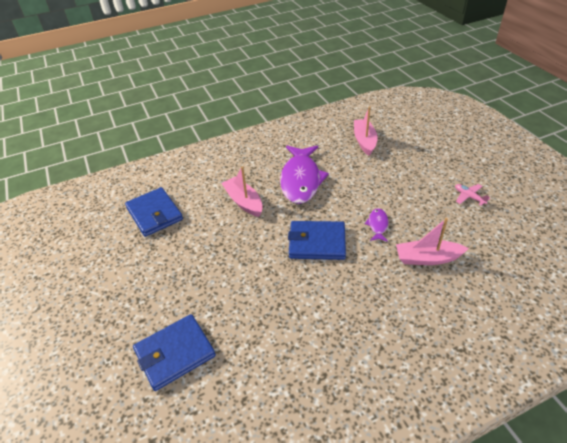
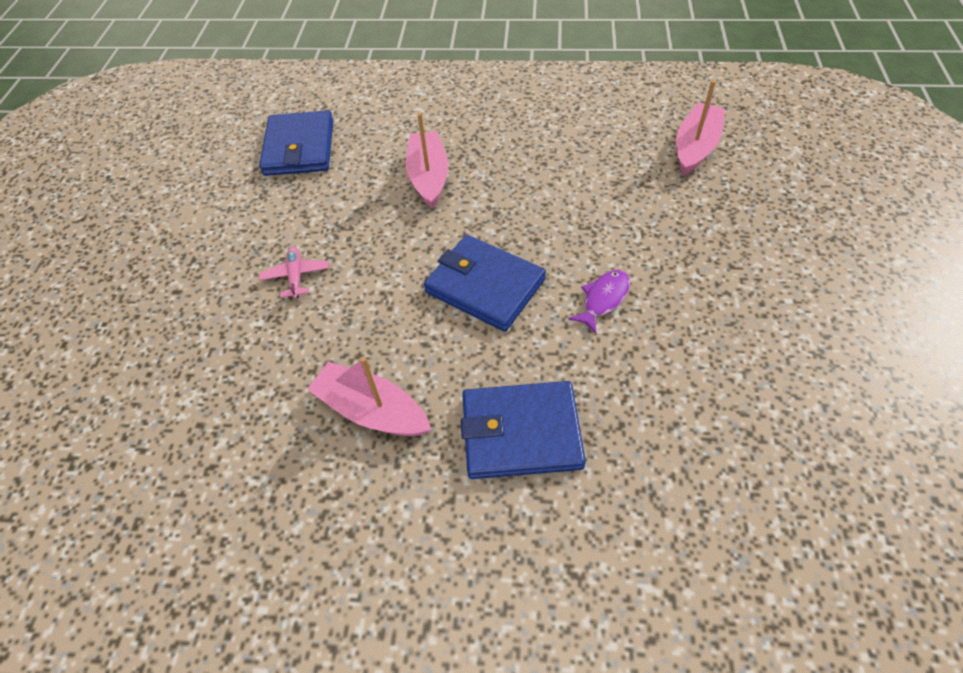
camera: 30 degrees right, 10 degrees up
blue wallet [133,314,216,391] -> blue wallet moved to [461,381,586,479]
purple fish [280,145,329,204] -> none
pink boat [396,218,469,265] -> pink boat moved to [307,357,431,436]
pink plane [455,184,490,206] -> pink plane moved to [259,247,329,299]

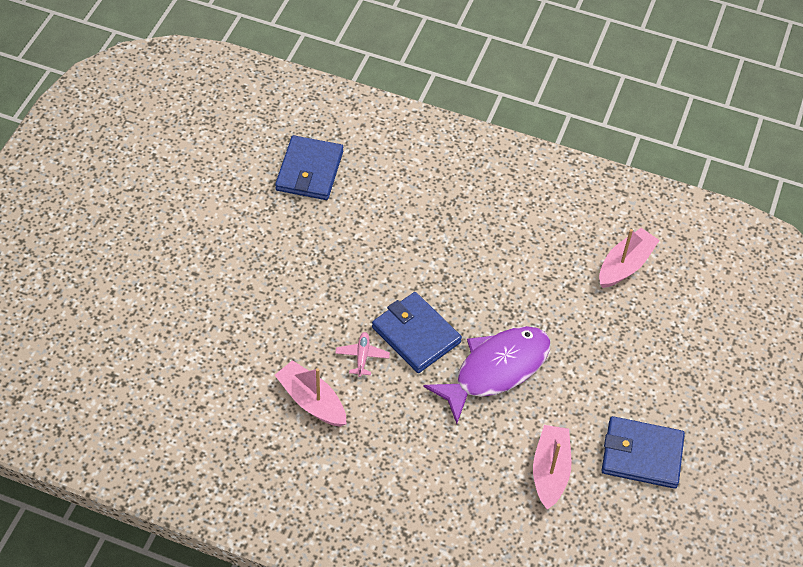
camera: 10 degrees right, 0 degrees up
pink plane [259,247,329,299] -> pink plane moved to [335,332,390,377]
pink boat [406,113,448,209] -> pink boat moved to [533,425,572,510]
blue wallet [461,381,586,479] -> blue wallet moved to [602,416,685,489]
purple fish [568,270,630,334] -> purple fish [423,326,551,424], size x2.27

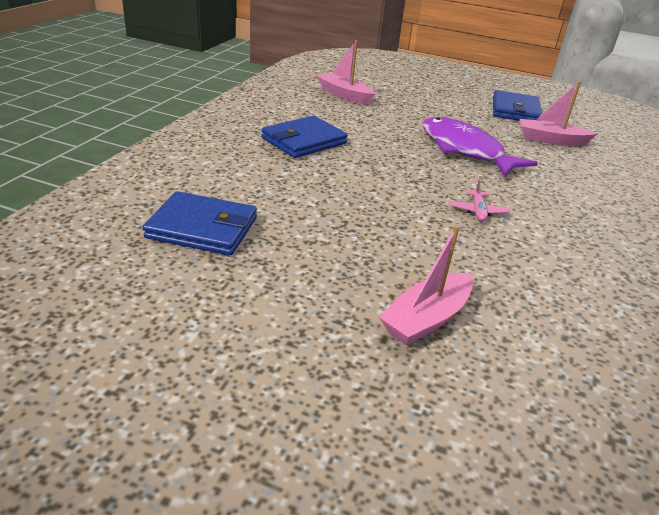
camera: 90 degrees left, 20 degrees down
pink boat [275,360,347,427] -> pink boat moved to [379,225,473,346]
pink plane [335,332,390,377] -> pink plane turned 90 degrees counterclockwise [449,180,510,221]
blue wallet [372,292,462,373] -> blue wallet moved to [262,116,348,158]

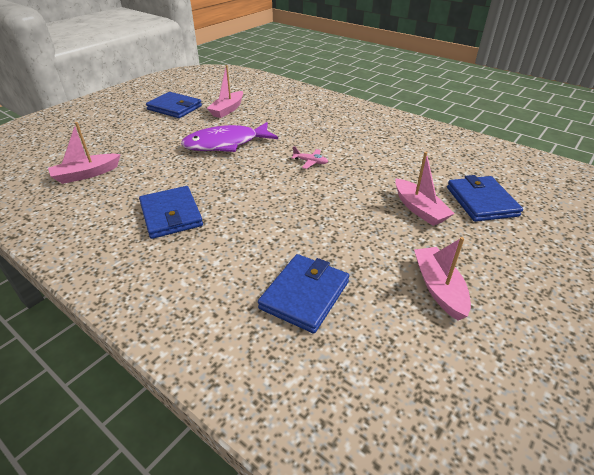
camera: 70 degrees left, 5 degrees up
none -> pink boat [414,237,471,320]
none -> blue wallet [447,175,523,222]

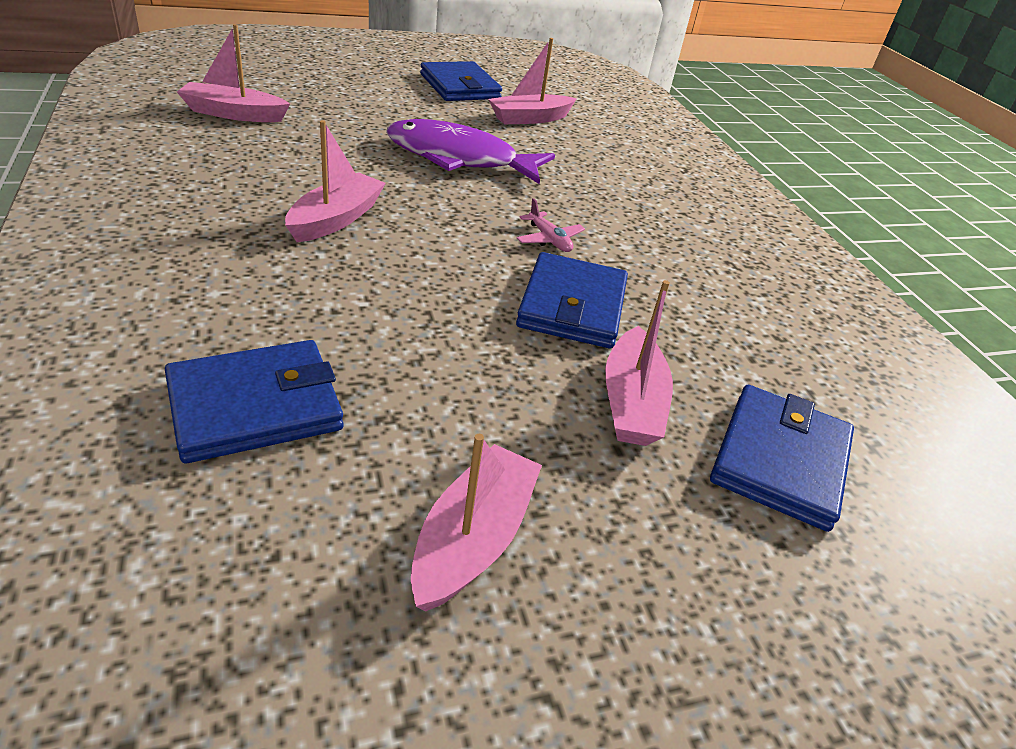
camera: 30 degrees right, 0 degrees up
blue wallet [139,186,203,239] -> blue wallet moved to [516,252,628,348]
none -> pink boat [285,120,386,242]

